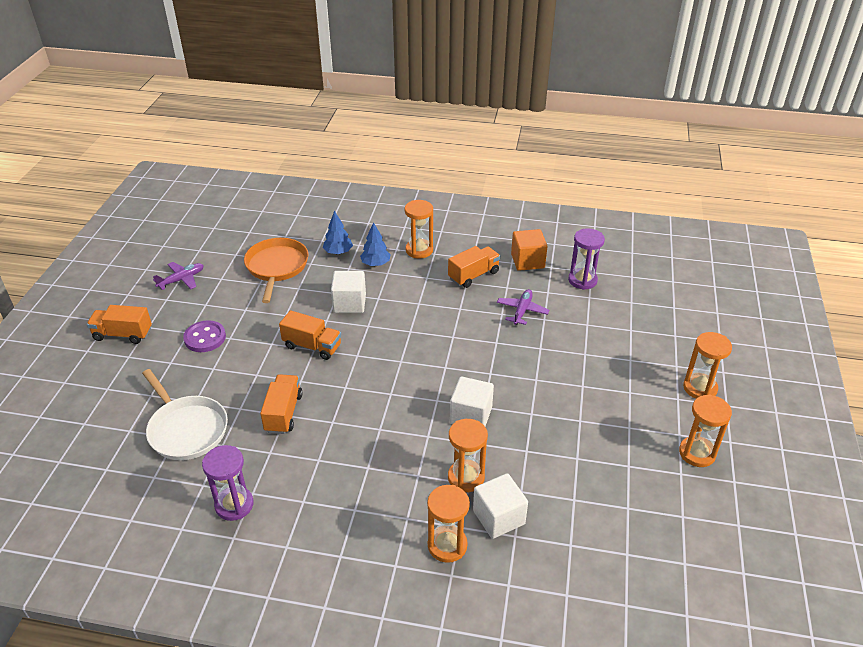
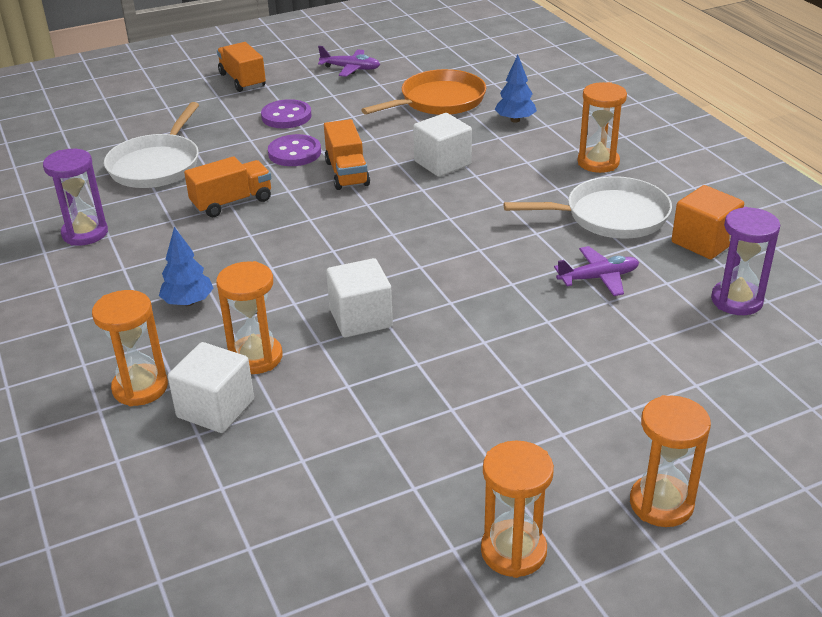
camera: 55 degrees right, 5 degrees down
blue tree [360,222,391,266] -> blue tree moved to [159,227,214,306]
orange truck [448,246,500,288] -> white pan [504,176,672,239]
none -> purple button [268,134,321,166]

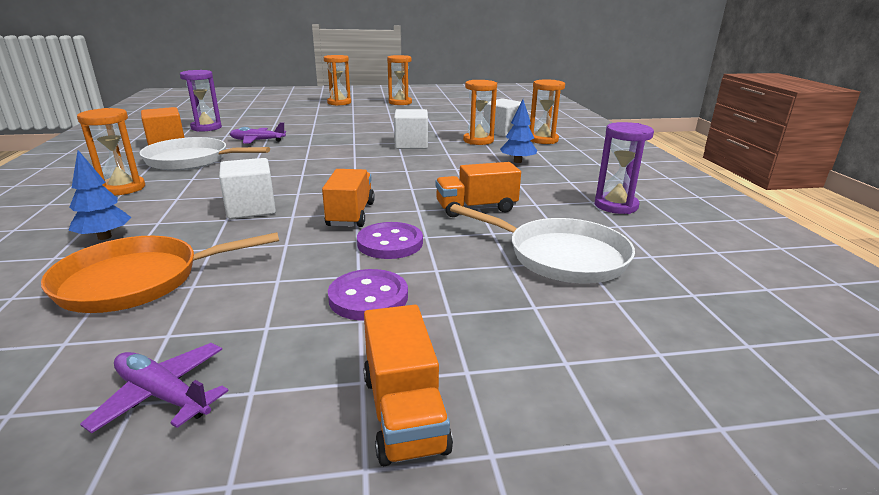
camera: 165 degrees left, 10 degrees down
white pan [104,102,199,188] -> white pan turned 90 degrees clockwise [450,204,635,284]

